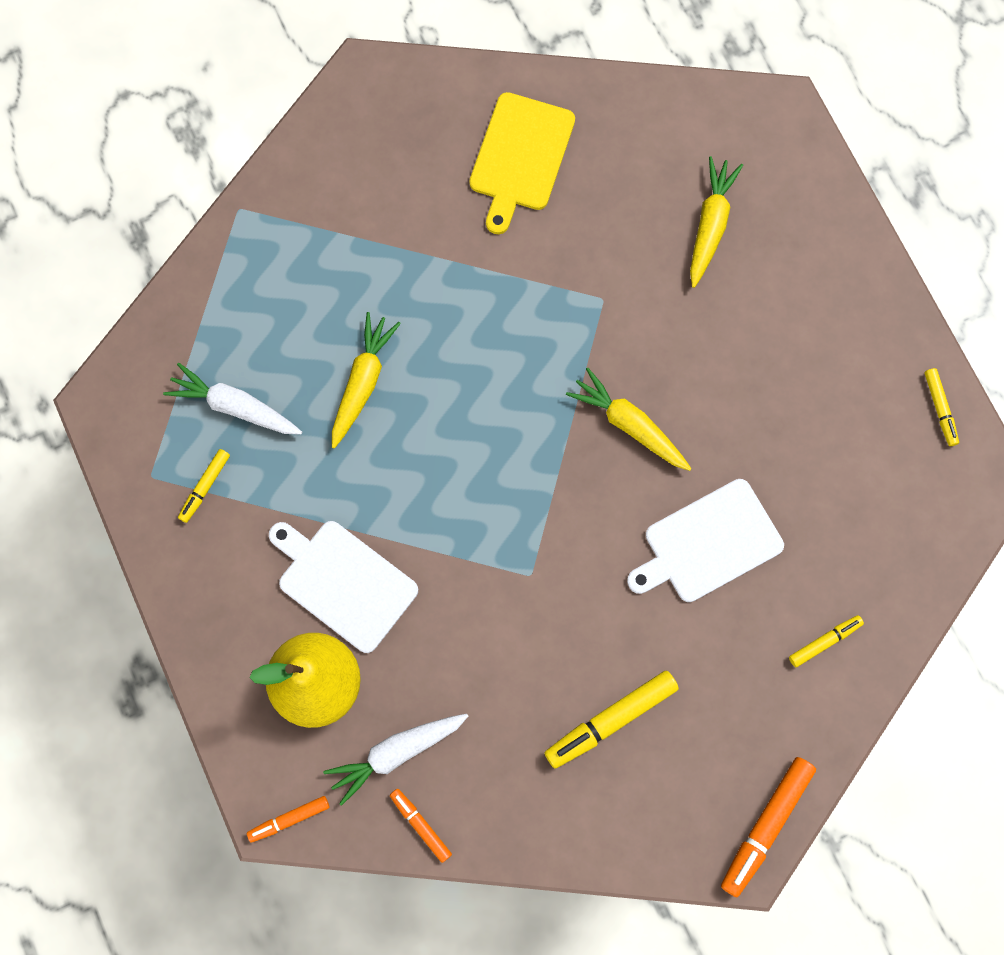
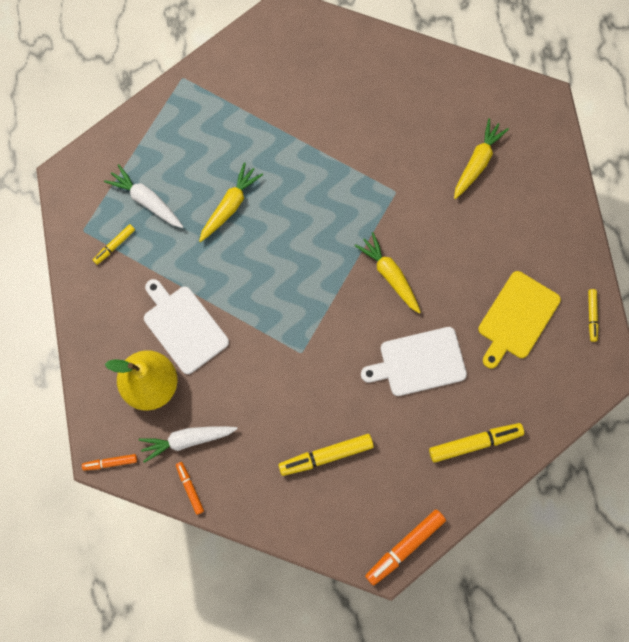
camera: 15 degrees right, 0 degrees up
yellow cutting board [469,92,575,234] -> yellow cutting board moved to [478,271,561,368]
yellow marker [789,615,864,667] -> yellow marker [429,423,524,462], size x1.77

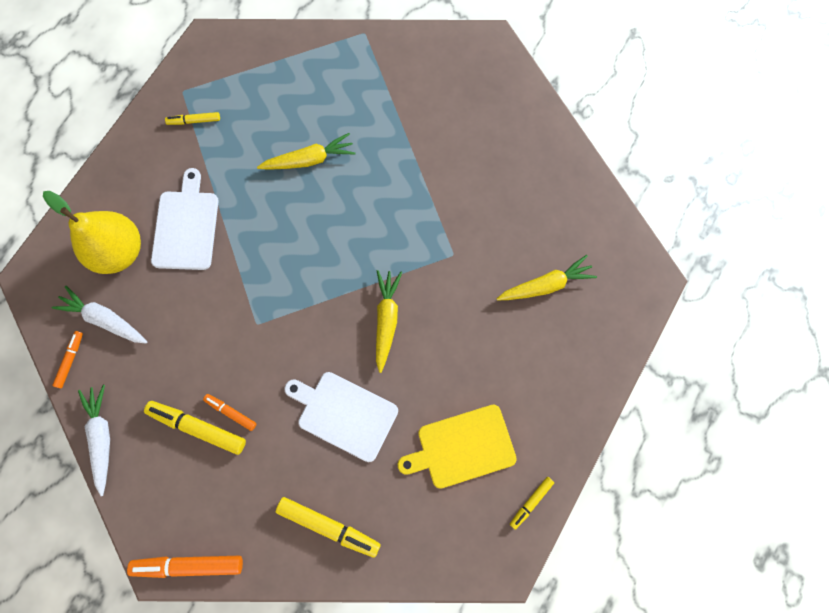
camera: 40 degrees right, 0 degrees up
orange marker [82,454,137,471] -> orange marker moved to [203,394,257,431]
white carrot [104,164,183,228] -> white carrot moved to [78,385,110,496]

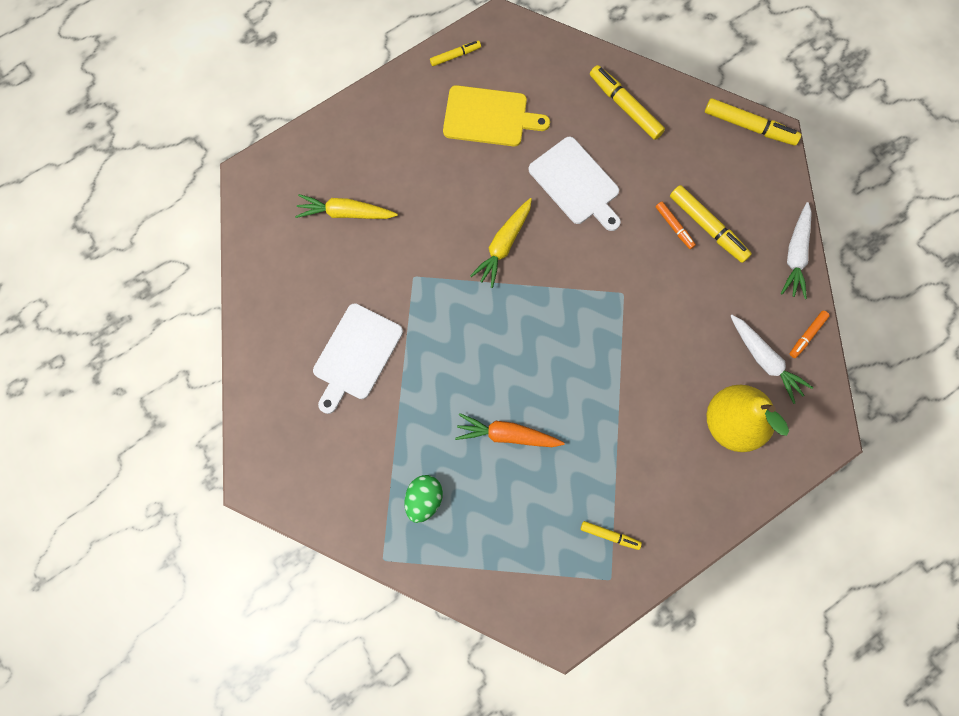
camera: 155 degrees left, 0 degrees up
orange marker [127,556,243,578] -> yellow marker [705,98,801,146]
white cutting board [151,168,219,270] -> white cutting board moved to [313,303,403,414]
yellow carrot [257,133,355,170] -> orange carrot [455,413,564,447]
none -> green egg [404,475,443,523]

